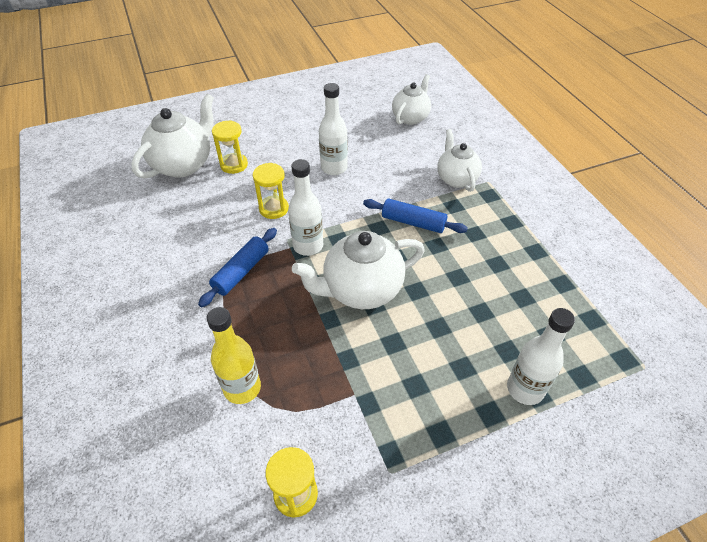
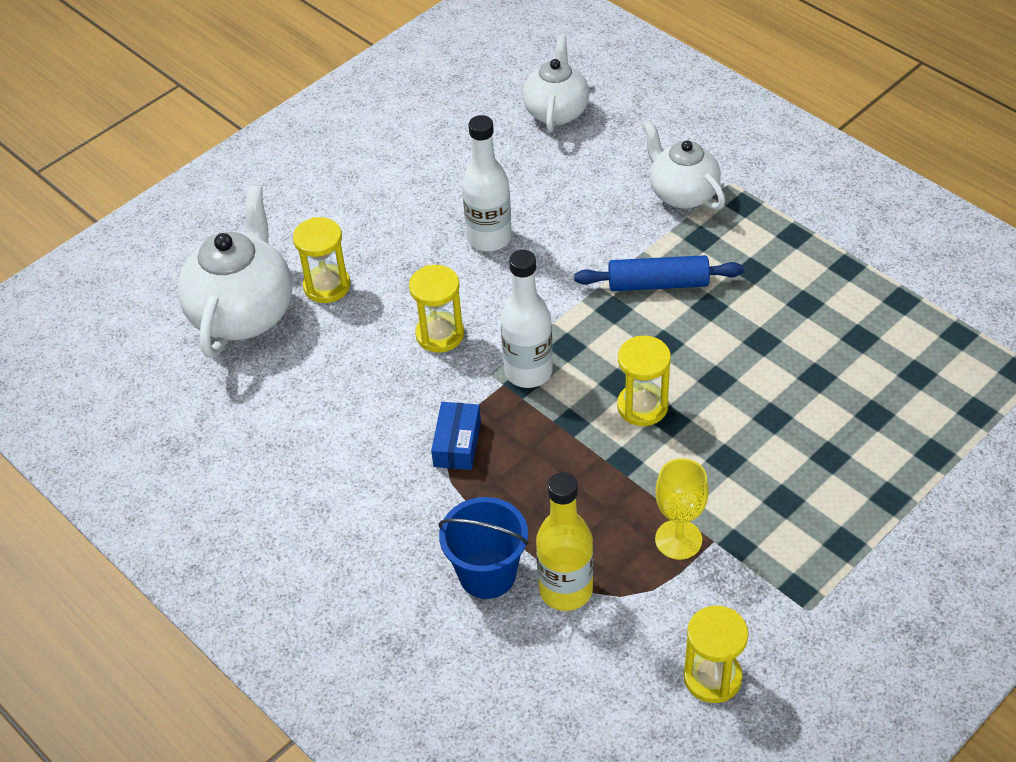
camera: 20 degrees left, 0 degrees up
blue rolling pin [198,228,277,307] -> blue box [431,402,481,470]
white teapot [292,231,425,309] -> yellow hourglass [617,336,671,426]
white bottle [507,308,575,405] -> none
none -> blue bucket [438,497,529,599]
none -> yellow goblet [655,458,709,560]

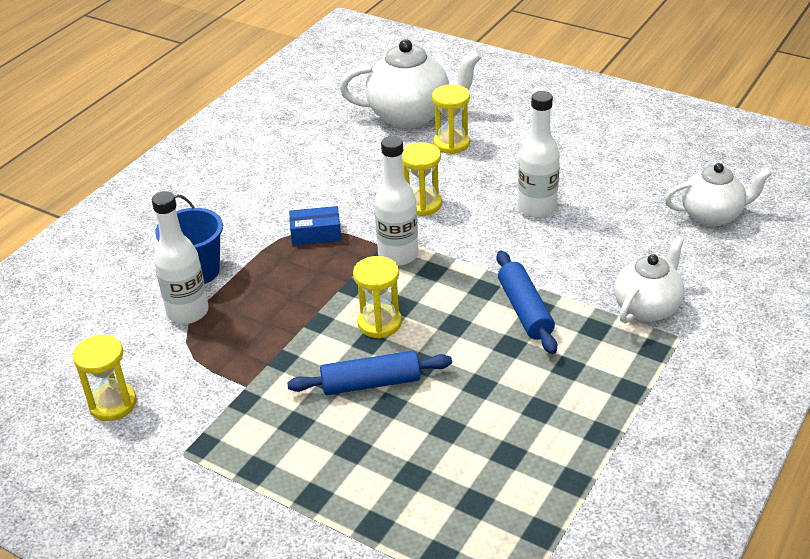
camera: 75 degrees right, 10 degrees down
yellow bottle [536,472,593,611] -> white bottle [152,191,209,324]
yellow goblet [655,458,709,560] -> none
none -> blue rolling pin [287,351,452,395]

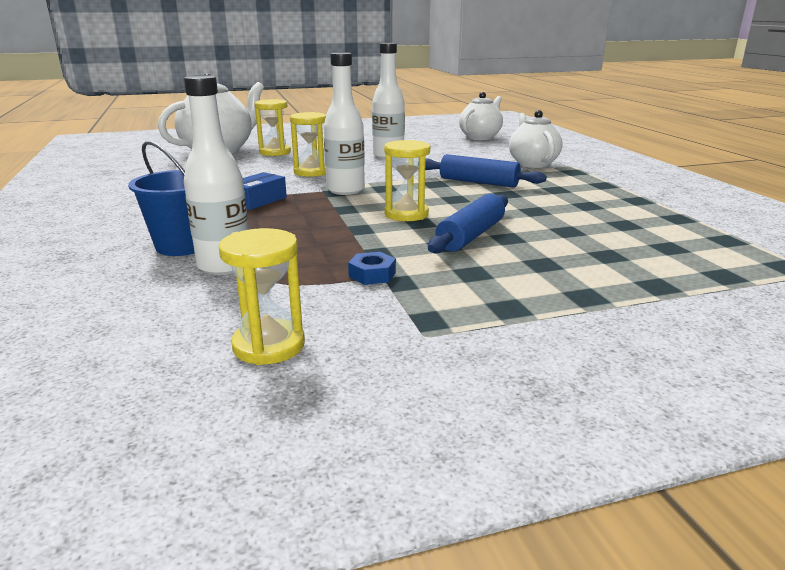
camera: 50 degrees left, 15 degrees down
none -> blue nut [348,252,396,285]

